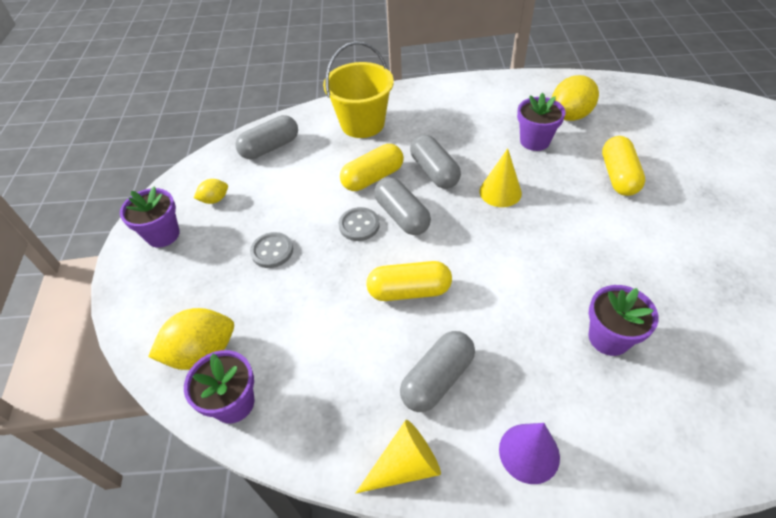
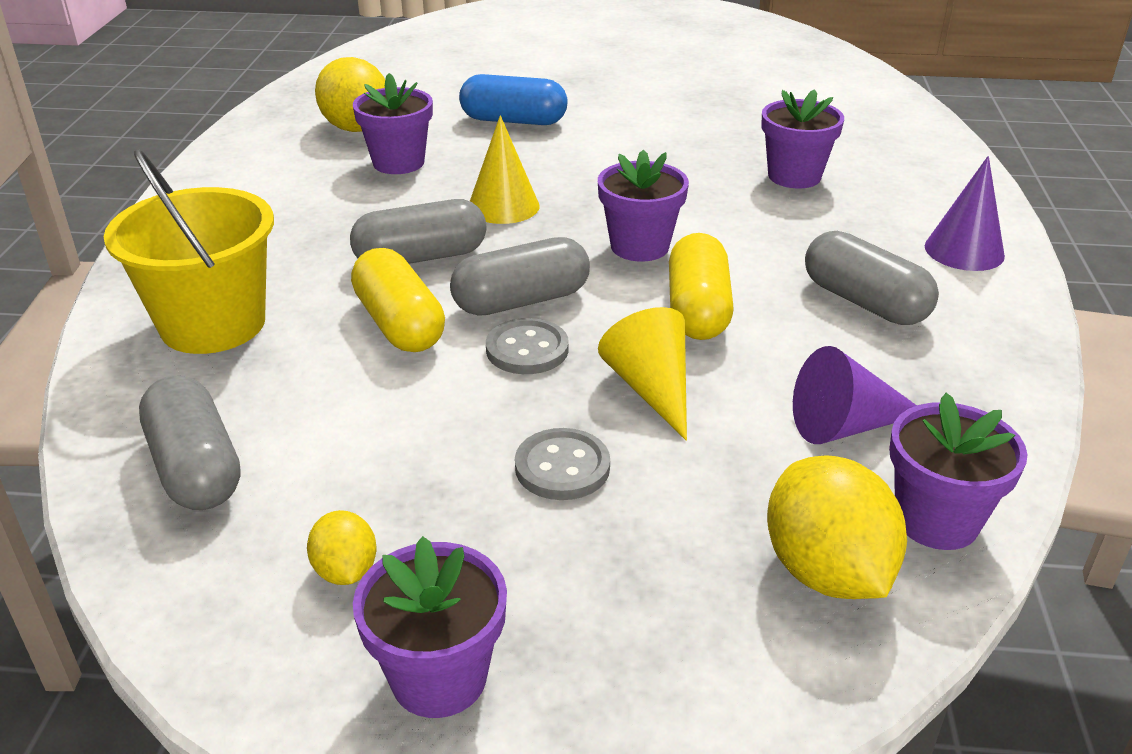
camera: 85 degrees left, 15 degrees down
yellow cone [356,420,441,493] -> yellow cone moved to [598,307,687,441]
yellow capsule [602,136,645,196] -> blue capsule [459,74,567,125]
none -> purple flower pot [598,150,689,262]
none -> purple cone [793,346,917,444]

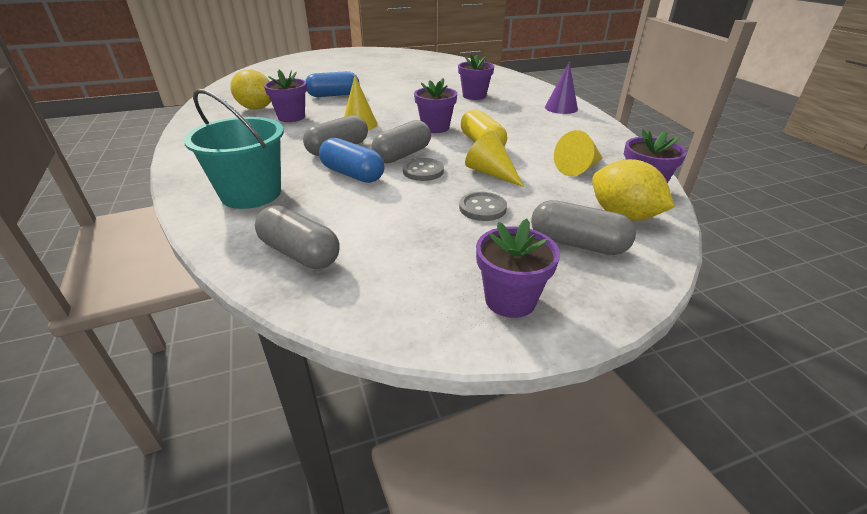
camera: 25 degrees left, 0 degrees up
yellow bucket [104,149,274,354] -> turquoise bucket [184,89,284,209]
yellow lemon [307,510,376,585] -> none
yellow capsule [351,248,445,352] -> blue capsule [319,138,384,183]
purple cone [793,346,917,444] -> yellow cone [554,130,603,176]
grey capsule [805,231,939,325] -> grey capsule moved to [531,200,636,255]

